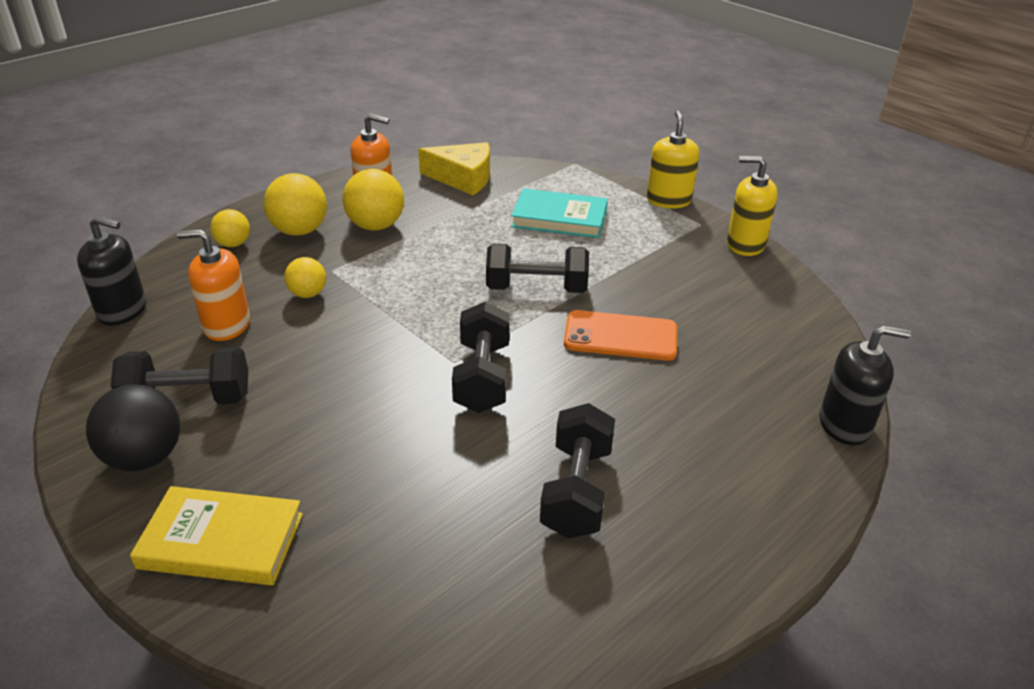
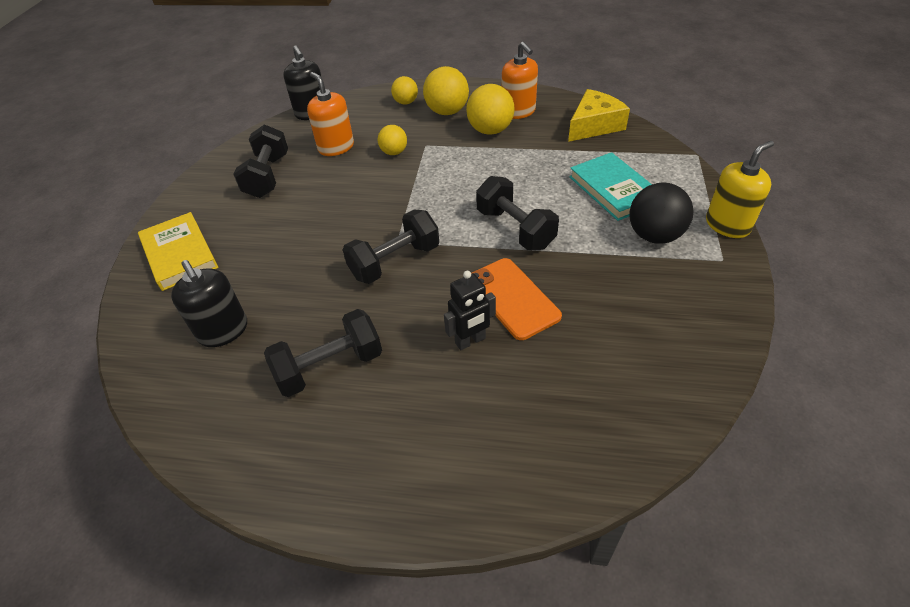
camera: 55 degrees right, 10 degrees up
black ball [86,384,180,471] -> black ball moved to [629,183,694,244]
black dumbbell [111,347,248,404] -> black dumbbell turned 45 degrees clockwise [233,124,288,198]
yellow cheese [418,142,490,195] -> yellow cheese turned 105 degrees counterclockwise [568,89,630,142]
yellow soap dispenser [727,156,778,256] -> none
black soap dispenser [820,326,911,445] -> black soap dispenser moved to [171,260,247,347]
none -> black robot [444,271,496,350]

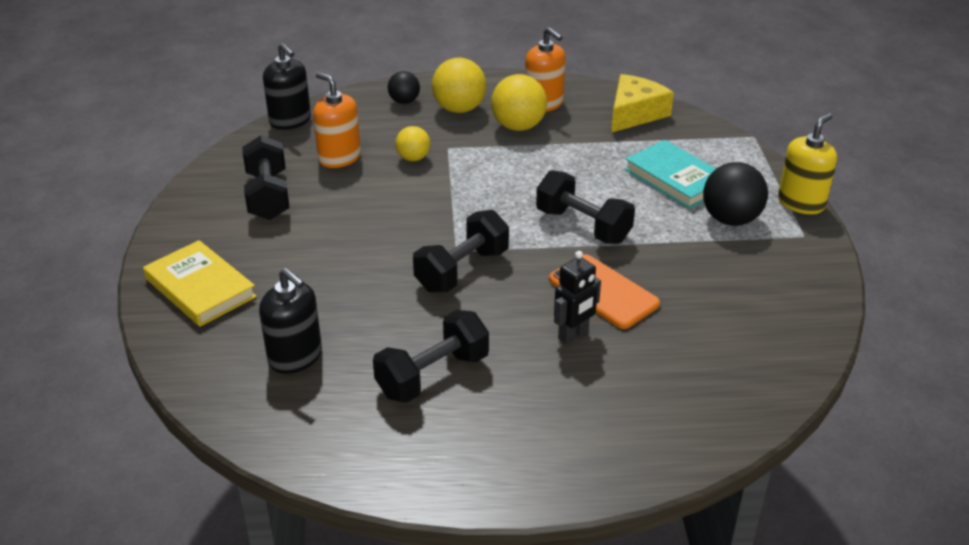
camera: 15 degrees left, 10 degrees down
yellow ball [391,76,418,105] -> black ball [388,71,420,104]

